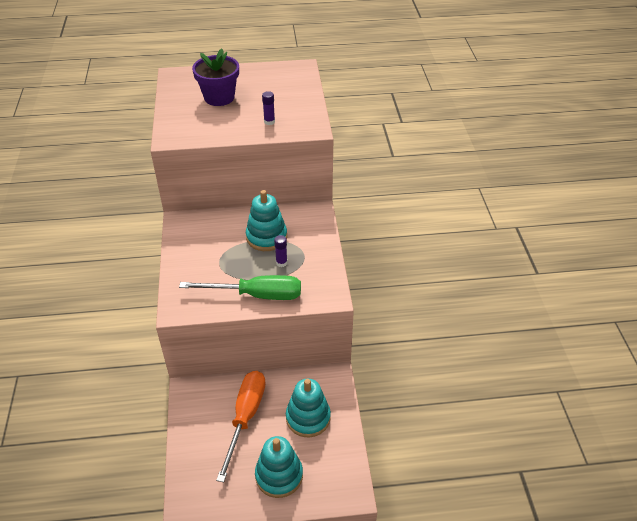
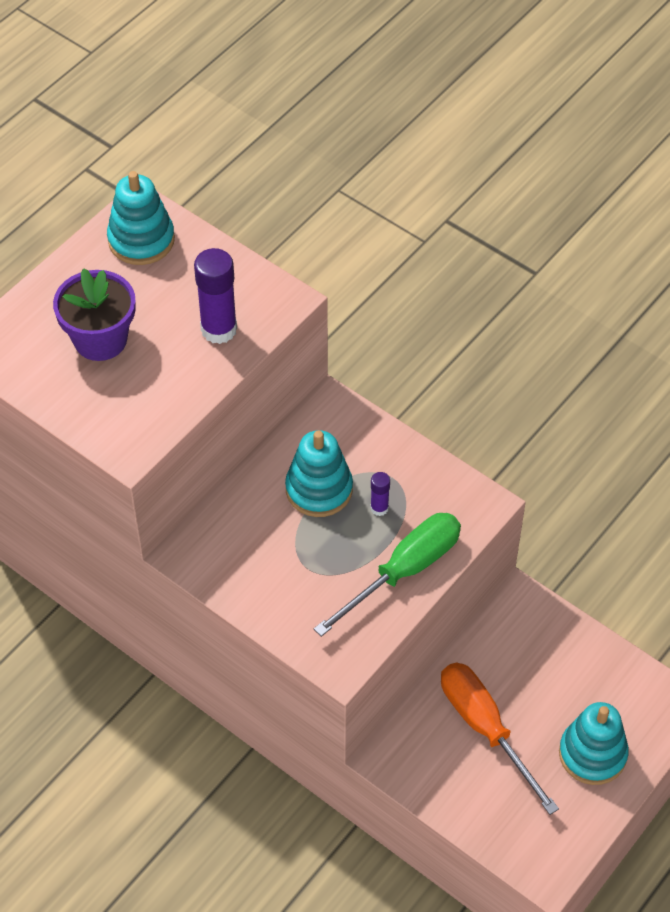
camera: 45 degrees left, 10 degrees up
purple glue stick [262,91,275,125] -> purple glue stick [194,248,237,344], size x1.94
turquoise stacking toy [286,378,331,437] -> turquoise stacking toy moved to [107,171,175,265]

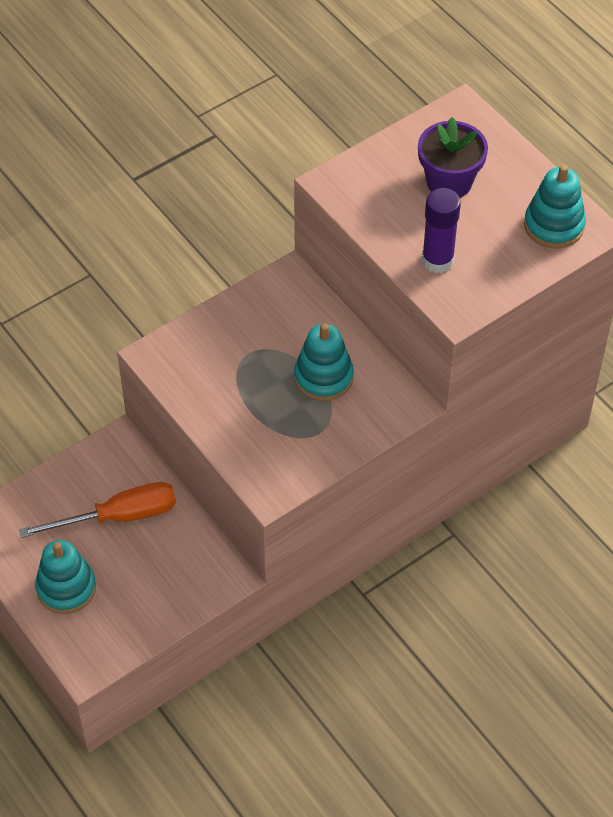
camera: 105 degrees right, 0 degrees up
green screwdriver [314,513,461,637] -> none
purple glue stick [370,472,390,516] -> none

